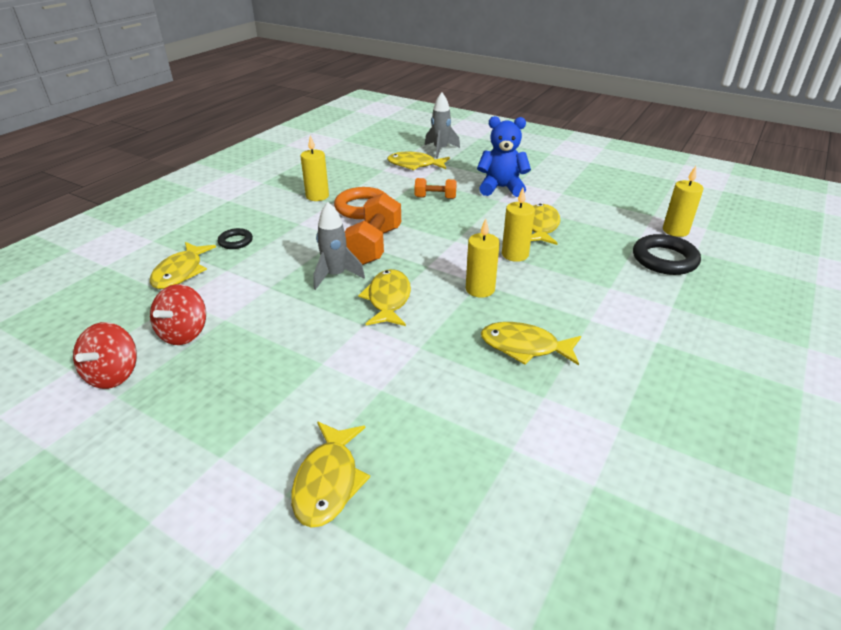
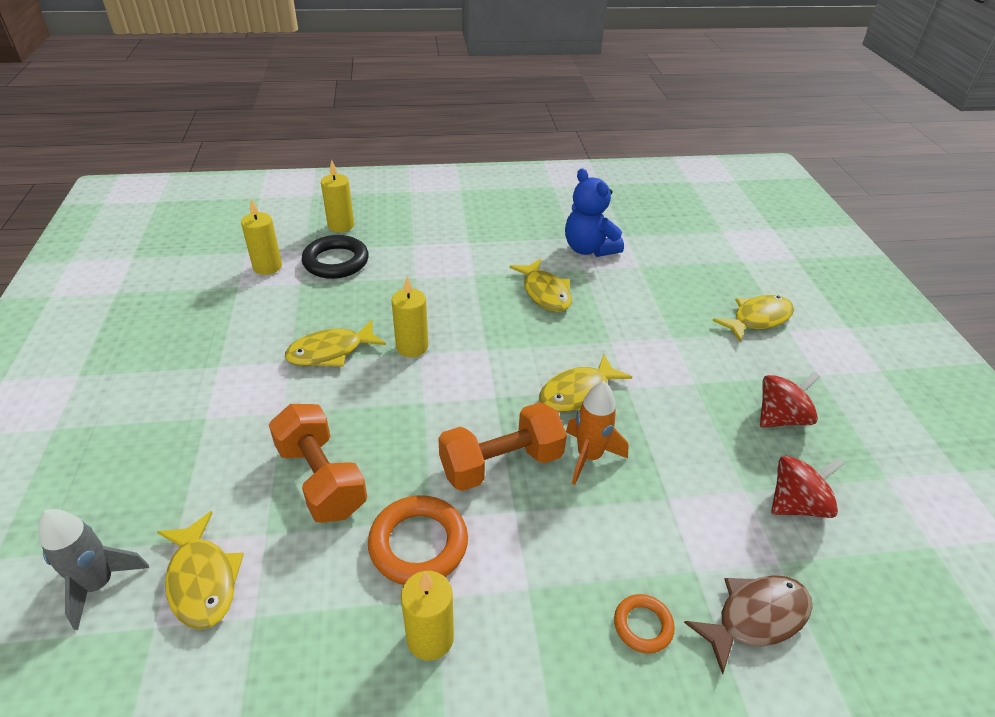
camera: 130 degrees left, 5 degrees up
red spinning top [73,322,137,389] -> red spinning top moved to [760,371,820,428]
yellow fish [150,242,216,289] -> brown fish [684,575,813,675]
black ring [218,228,253,249] -> orange ring [614,594,675,653]
grey rocket [313,202,365,290] -> orange rocket [566,381,628,485]
orange dumbbell [415,178,457,199] -> orange dumbbell [269,404,367,523], size x1.74
yellow candle [466,218,500,298] -> yellow candle moved to [321,160,354,232]
blue teddy bear [477,116,531,197] -> blue teddy bear moved to [565,168,624,257]

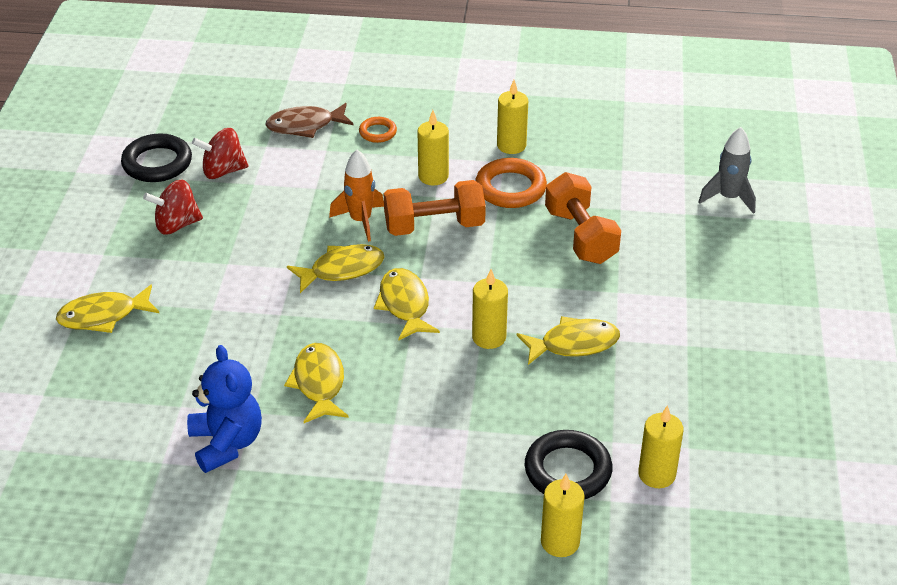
camera: 165 degrees left, 0 degrees up
yellow fish [157,511,244,630] -> yellow fish moved to [374,268,440,341]
none -> black ring [121,133,192,182]
none -> yellow candle [418,110,449,186]

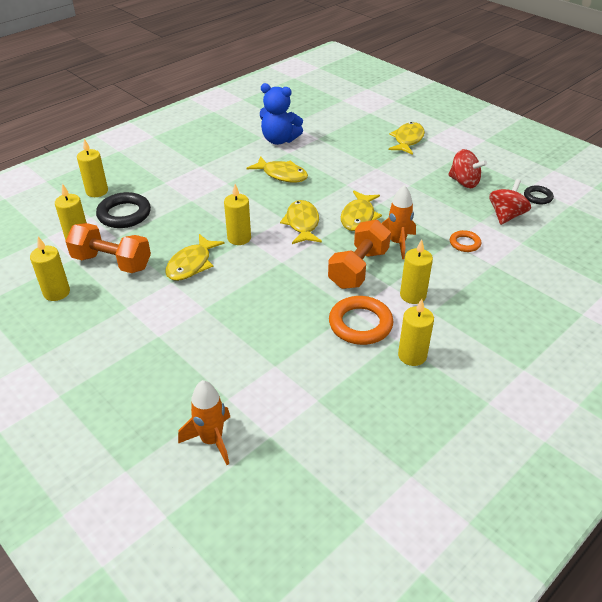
camera: 130 degrees right, 0 degrees up
black ring [121,133,192,182] -> black ring [524,185,554,204], size x0.56
red spinning top [143,179,203,235] -> red spinning top turned 105 degrees clockwise [448,149,487,188]
brown fish [266,103,354,138] -> none
orange ring [359,117,397,143] -> orange ring moved to [450,230,481,252]
yellow fish [374,268,440,341] -> yellow fish turned 120 degrees counterclockwise [280,200,322,244]
orange dumbbell [545,172,621,264] -> orange dumbbell moved to [66,223,151,273]
grey rocket [698,127,756,214] -> orange rocket [178,380,230,465]
none -> yellow candle [30,237,70,301]

